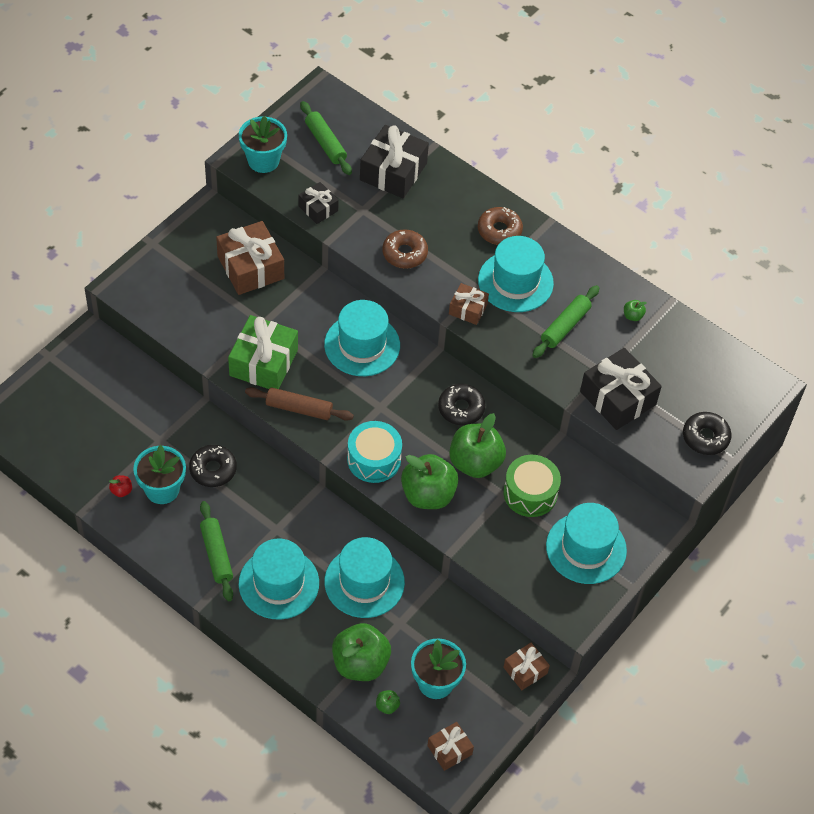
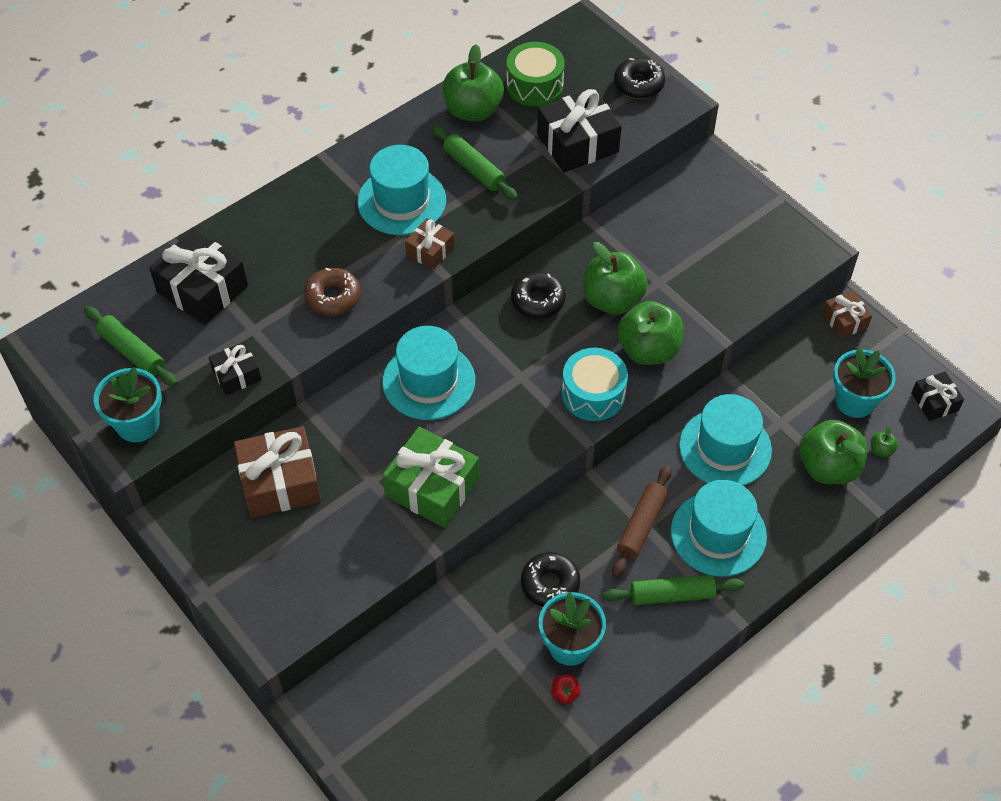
camera: 75 degrees left, 0 degrees up
brown rolling pin [245,387,354,421] -> brown rolling pin moved to [612,465,672,578]
green rolling pin [300,101,352,175] -> green rolling pin turned 60 degrees clockwise [84,306,178,386]
brown gift [427,722,474,771] -> black gift [911,371,964,421]
brown donut [478,207,523,245] -> none
green drum [504,455,561,517] -> green drum moved to [507,42,565,107]
turquoise hat [546,503,627,584] -> none
green apple [624,300,647,321] -> green apple [443,44,504,121], size x2.45

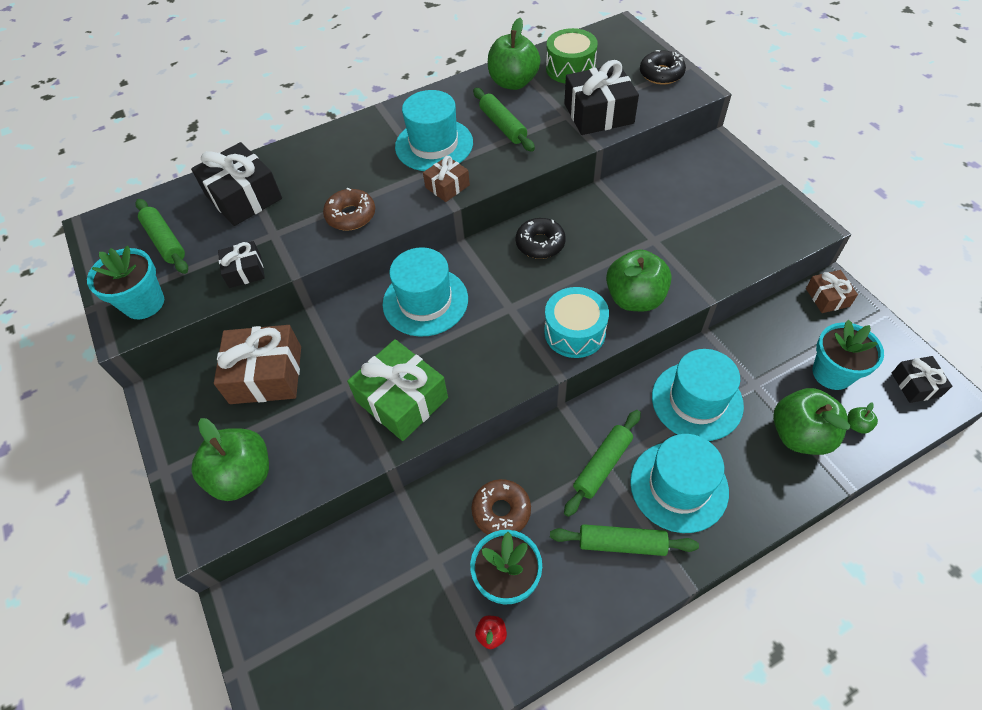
camera: 15 degrees right, 0 degrees up
black donut [521,552,581,607] -> brown donut [471,479,531,535]
green apple [583,242,648,314] -> green apple moved to [191,418,269,501]
brown rolling pin [612,465,672,578] -> green rolling pin [564,410,641,517]

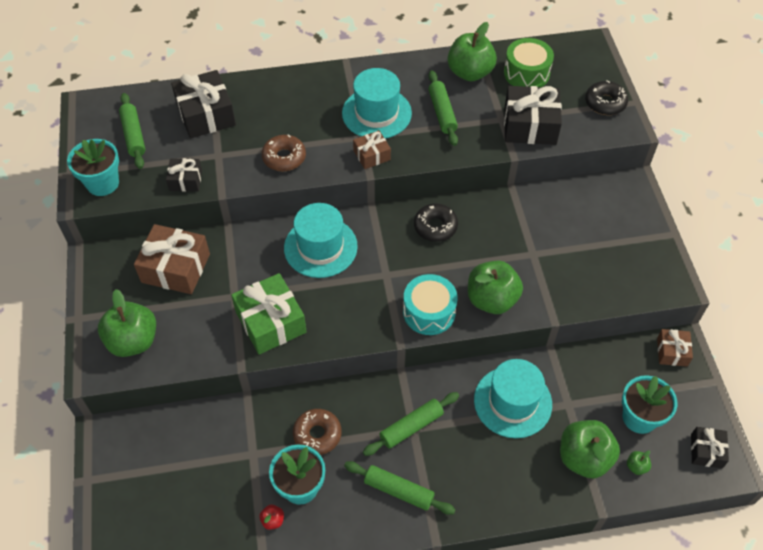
camera: 15 degrees right, 0 degrees up
turquoise hat [630,434,729,533] -> none

